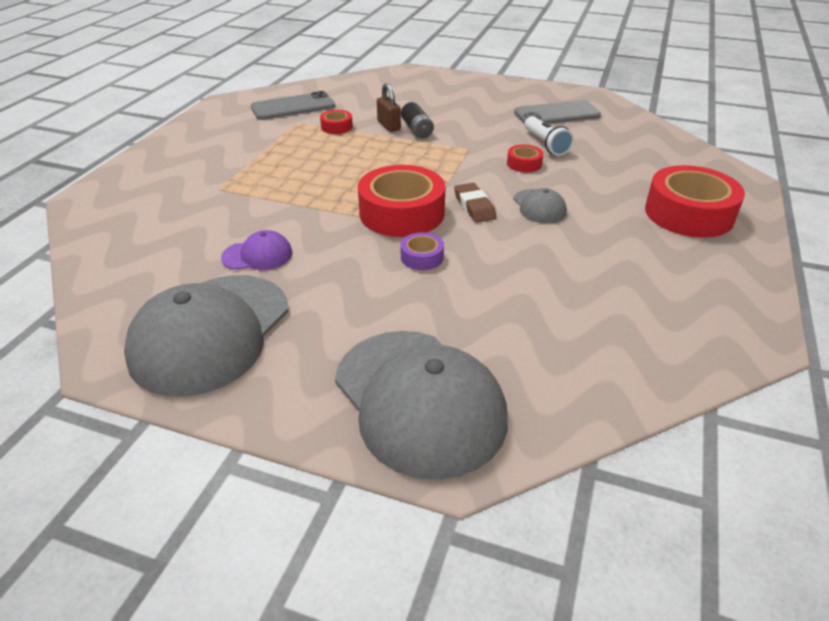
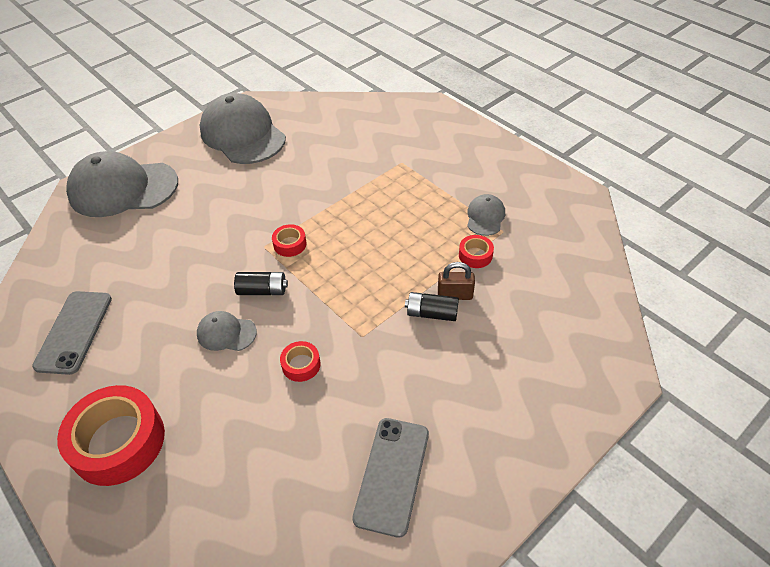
camera: 120 degrees right, 10 degrees up
purple cap [221,230,293,270] -> none
grey phone [251,91,335,120] -> grey phone moved to [32,291,112,375]
red tape [358,165,446,237] -> red tape [272,224,307,257], size x0.46
purple tape [400,232,444,270] -> none
brown eraser [454,183,497,223] -> black battery [234,272,288,295]
white flashlight [525,116,574,156] -> none
none -> grey cap [467,194,505,236]

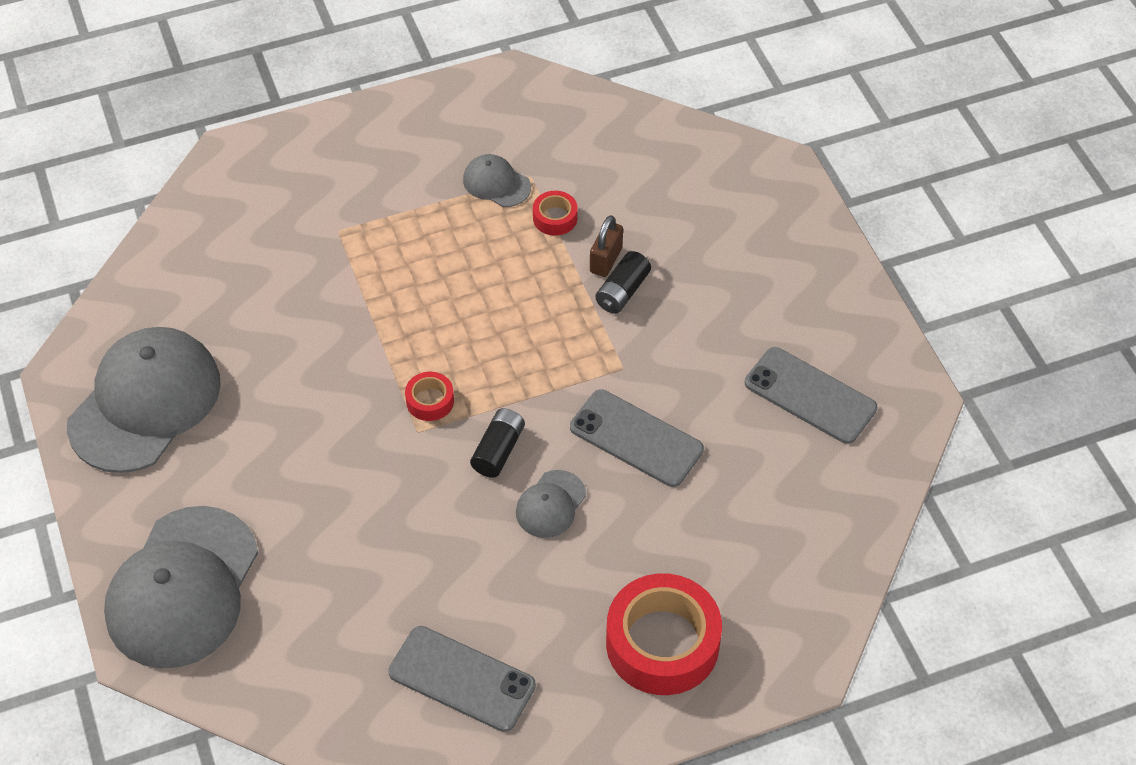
camera: 70 degrees left, 5 degrees up
grey cap [200,93,286,164] -> grey cap turned 135 degrees clockwise [67,327,221,473]
red tape [280,341,320,382] -> grey phone [570,390,704,487]

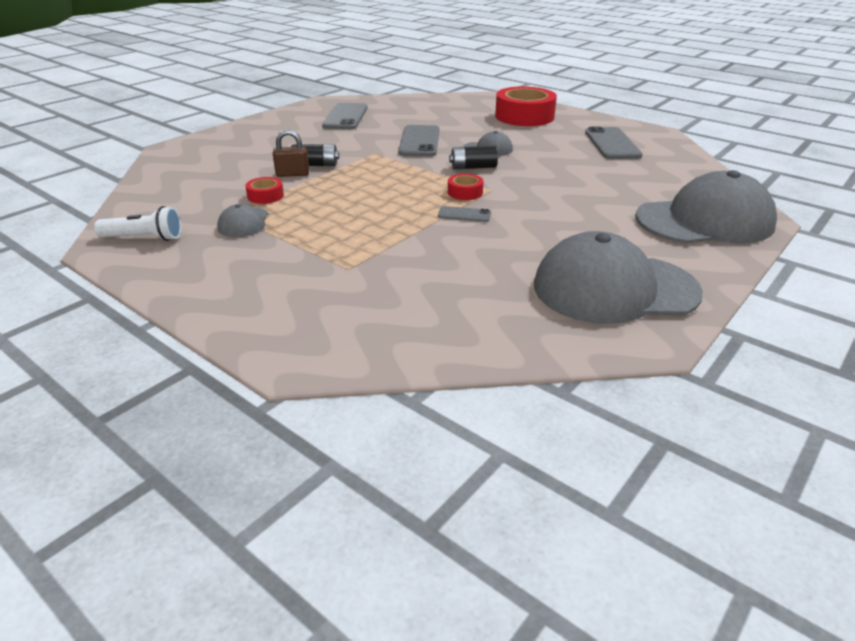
camera: 120 degrees left, 20 degrees down
none -> white flashlight [94,206,182,241]
none -> grey phone [438,206,491,222]

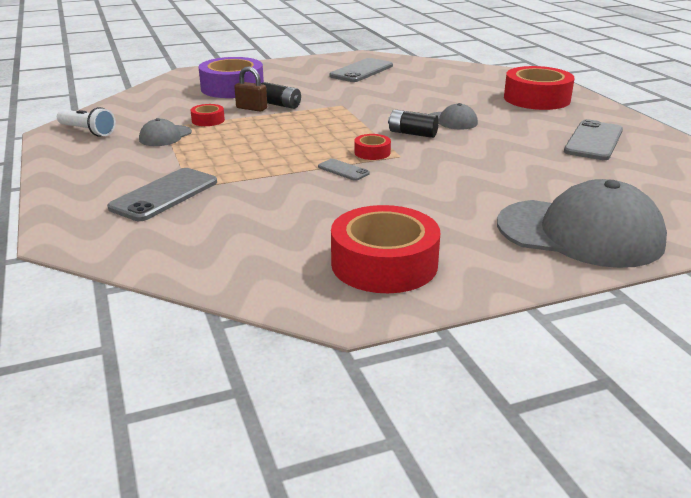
camera: 30 degrees right, 5 degrees down
grey phone [398,125,439,156] -> grey phone moved to [107,168,217,221]
grey cap [534,231,703,324] -> red tape [331,205,440,293]
none -> purple tape [198,57,264,98]

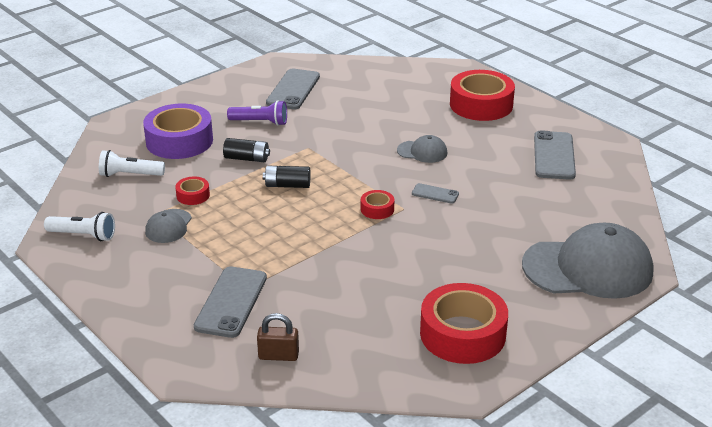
camera: 20 degrees left, 5 degrees up
brown padlock [234,66,267,112] -> brown padlock moved to [257,313,299,361]
grey phone [318,159,370,181] -> grey phone moved to [412,183,459,204]
black battery [388,110,439,138] -> black battery moved to [263,166,311,188]
none -> white flashlight [99,150,165,177]
none -> purple flashlight [227,100,287,126]

